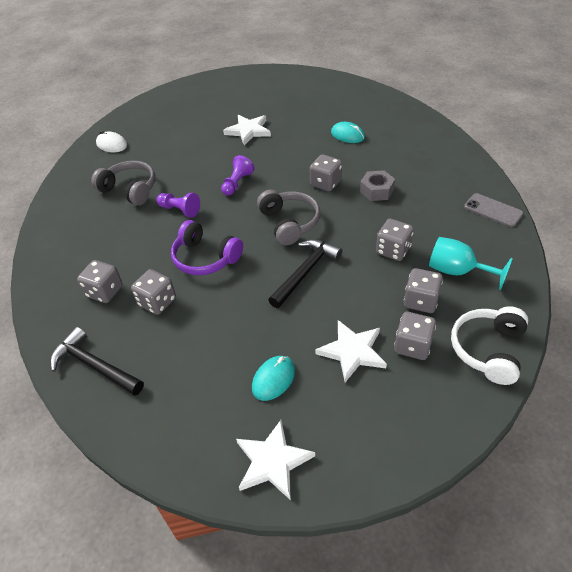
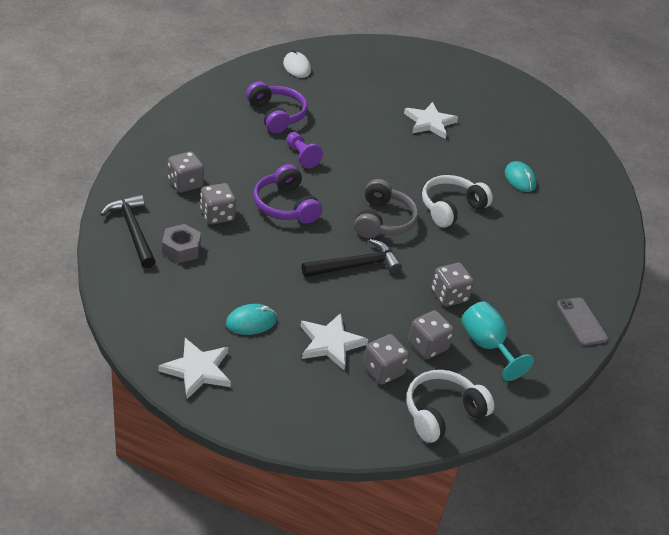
camera: 25 degrees right, 5 degrees down
grey headphones [91,161,156,205] -> purple headphones [246,81,308,133]
purple pawn [221,155,255,196] -> none
grey dice [310,154,342,192] -> white headphones [422,175,493,228]
grey nut [360,170,395,201] -> grey nut moved to [162,224,201,263]

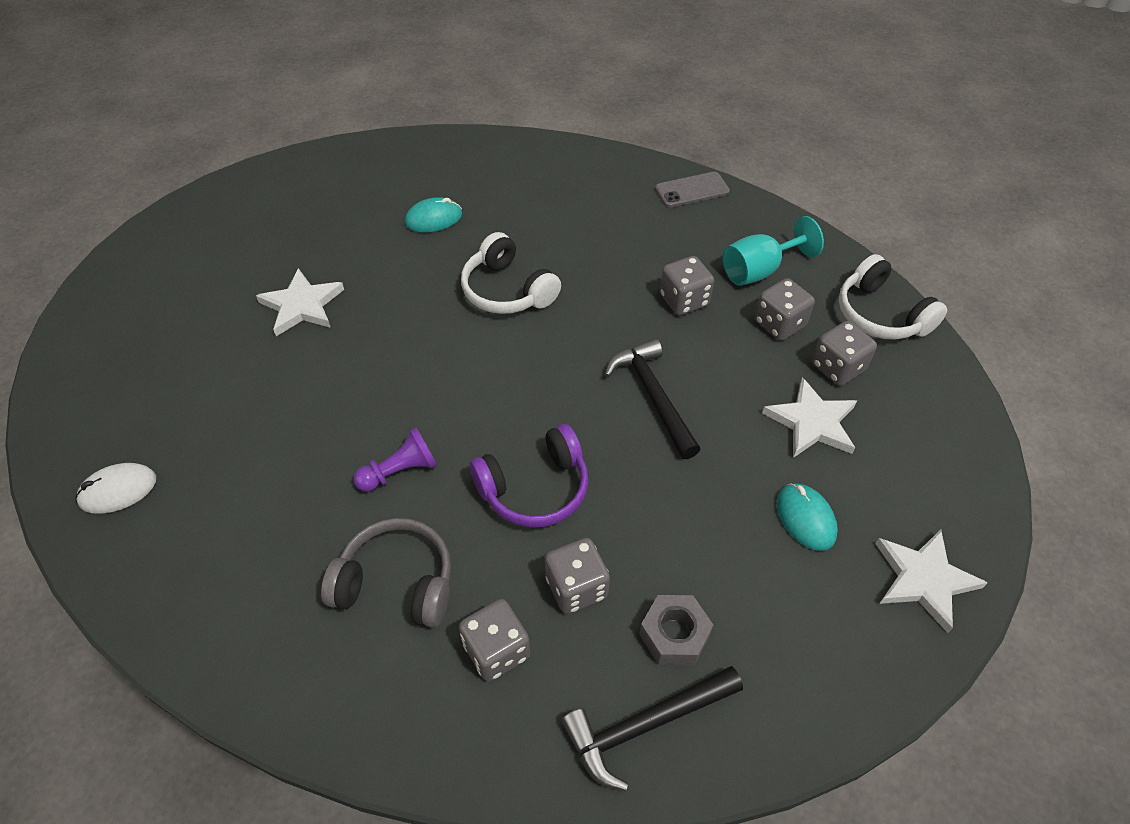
camera: 85 degrees left, 10 degrees up
purple headphones [246,81,308,133] -> none
grey headphones [354,179,418,238] -> grey headphones moved to [321,518,451,627]

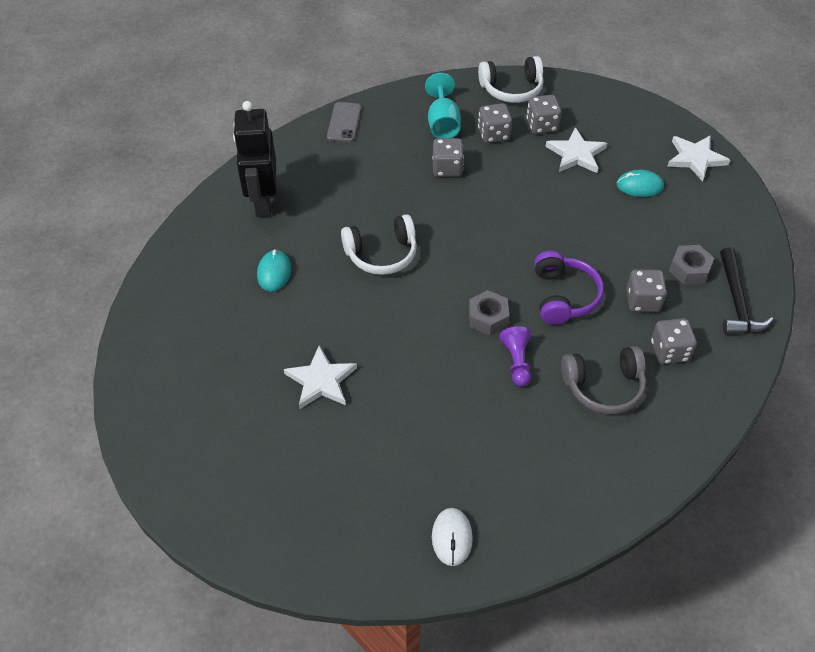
camera: 65 degrees left, 0 degrees up
grey headphones [321,518,451,627] -> grey headphones turned 135 degrees counterclockwise [561,346,646,414]
black hammer [604,339,701,459] -> none
none -> black robot [233,101,276,217]
none -> grey nut [469,290,509,335]

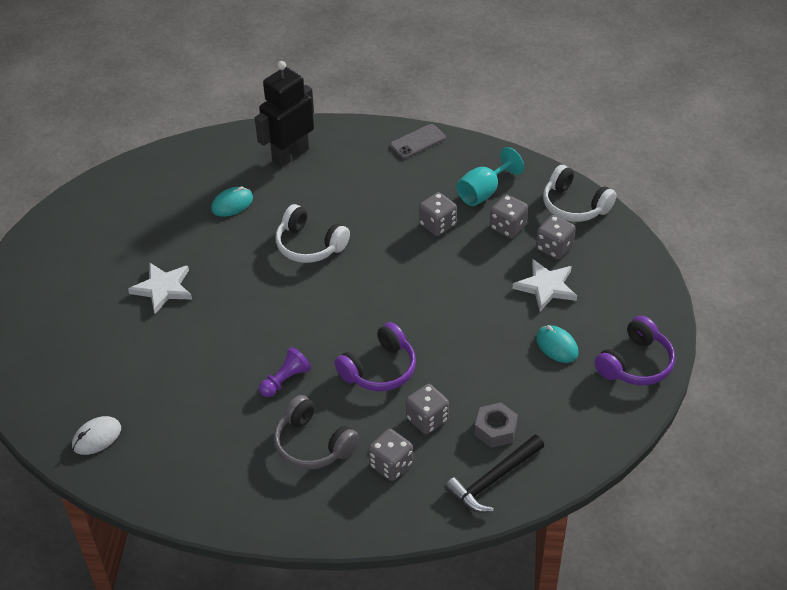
camera: 50 degrees right, 5 degrees down
grey nut [469,290,509,335] -> none
white star [667,135,730,182] -> purple headphones [594,316,675,385]

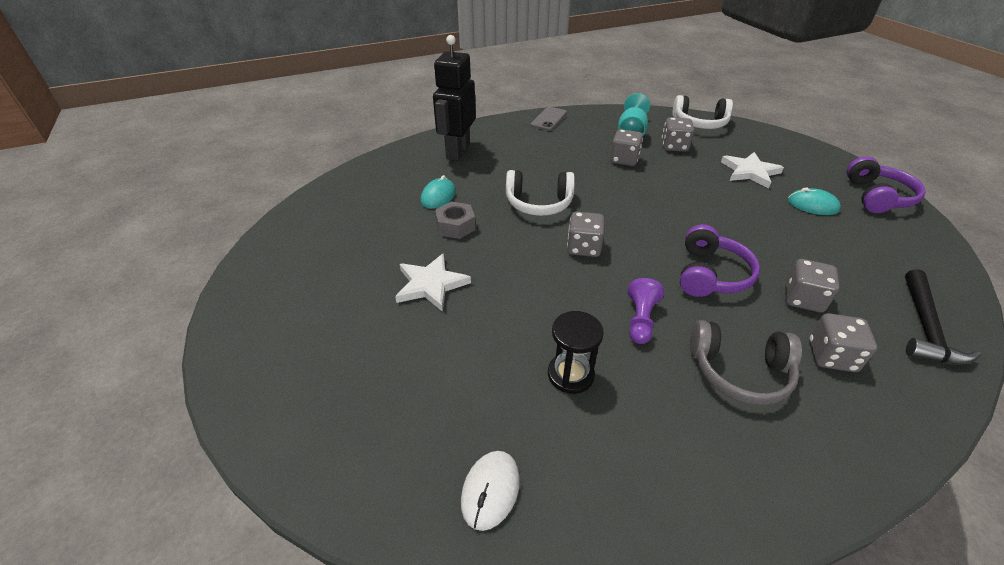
camera: 30 degrees left, 5 degrees down
grey nut [475,402,518,448] -> grey nut moved to [435,201,476,239]
grey dice [536,215,576,259] -> grey dice moved to [567,212,605,257]
none -> black hourglass [548,311,604,394]

